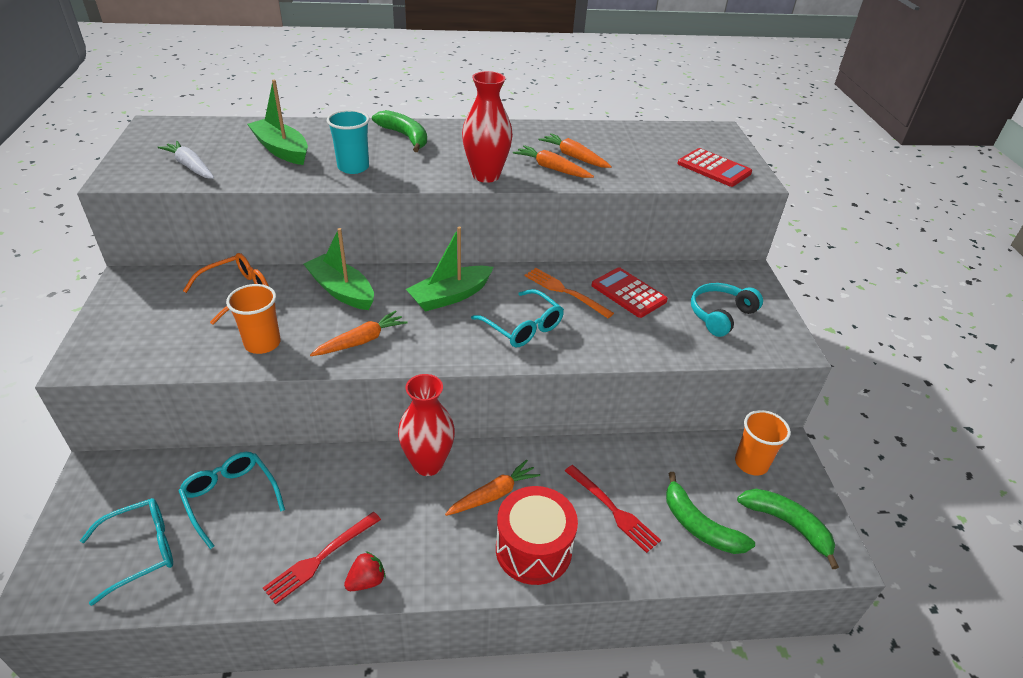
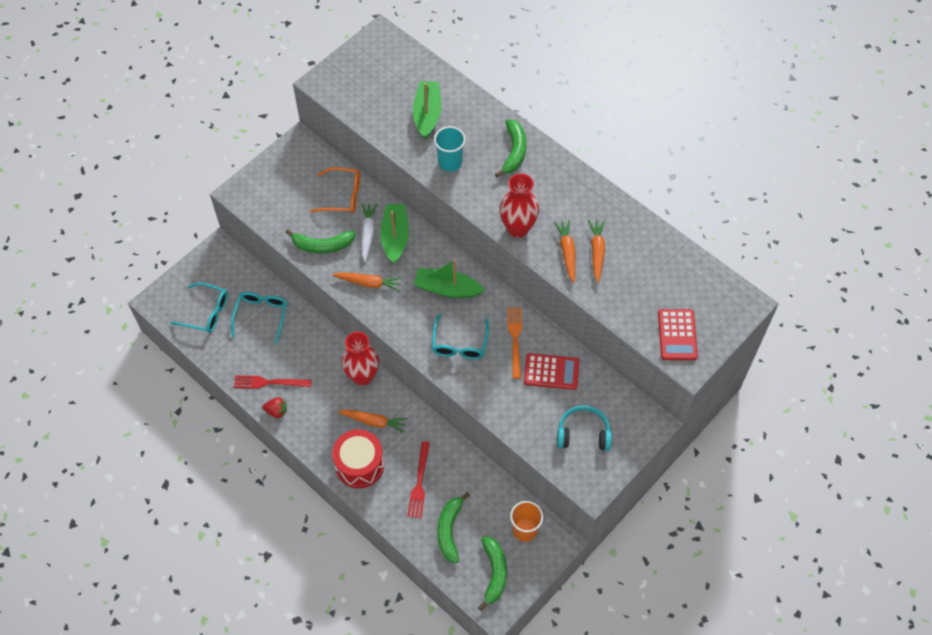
camera: 50 degrees right, 20 degrees up
white carrot [157,141,214,179] -> white carrot moved to [362,203,377,262]
orange cup [226,284,281,354] -> green banana [286,229,355,253]
red calculator [591,267,668,318] -> red calculator turned 90 degrees clockwise [524,353,579,390]

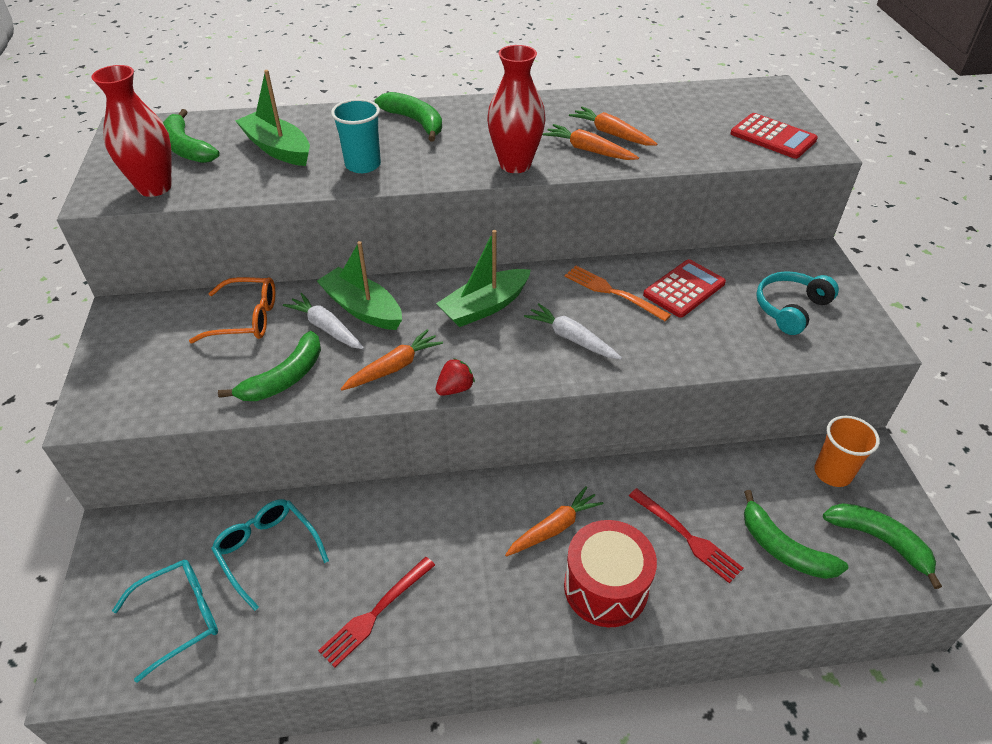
camera: 50 degrees left, 15 degrees down
red strawberry [263,397,287,418] -> red strawberry moved to [436,358,475,396]
orange glasses [311,167,360,213] -> orange glasses turned 45 degrees clockwise [189,277,275,343]
red vase [342,332,379,386] -> red vase moved to [91,65,172,197]
turquoise glasses [432,314,489,359] -> white carrot [524,303,622,359]
none -> green banana [163,109,220,163]

